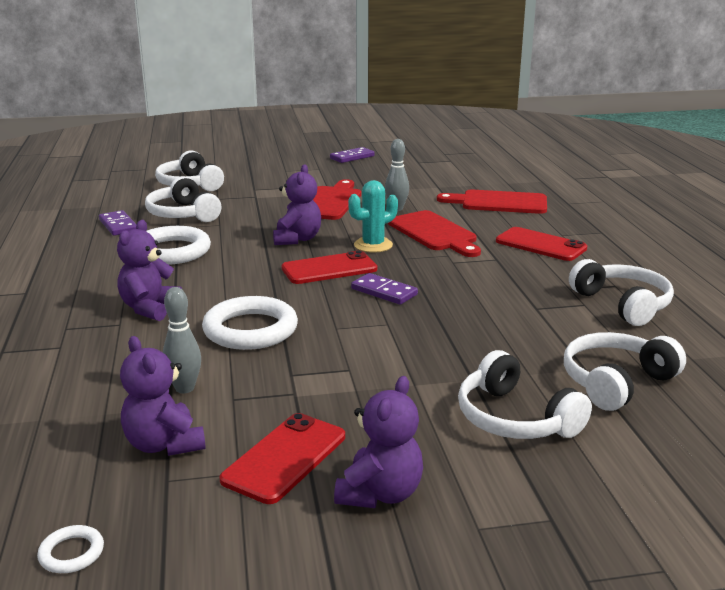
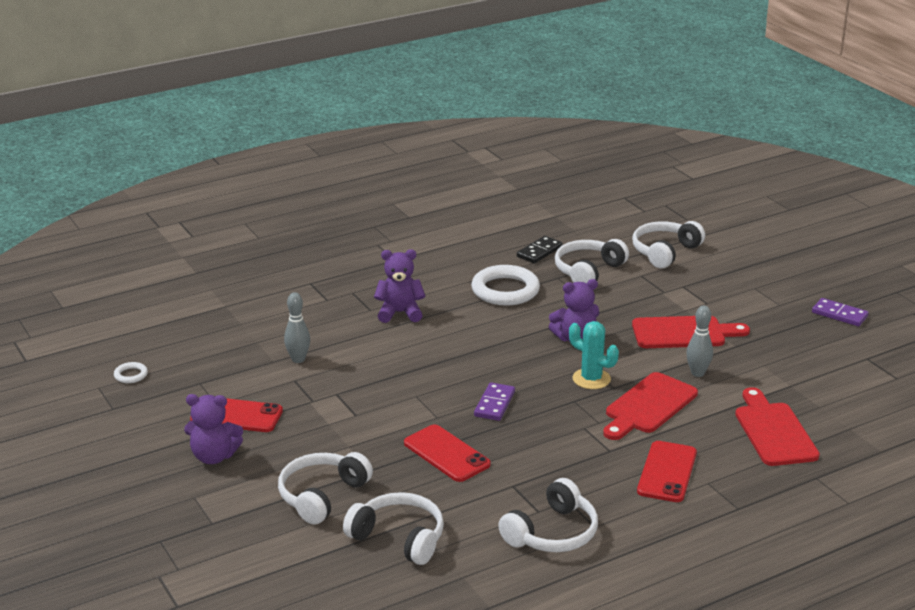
camera: 70 degrees right, 5 degrees up
purple domino [99,210,137,236] -> black domino [517,236,562,263]
purple teddy bear [120,336,206,456] -> none
white ring [202,296,298,350] -> none
red phone [281,250,378,284] -> red phone moved to [404,424,491,482]

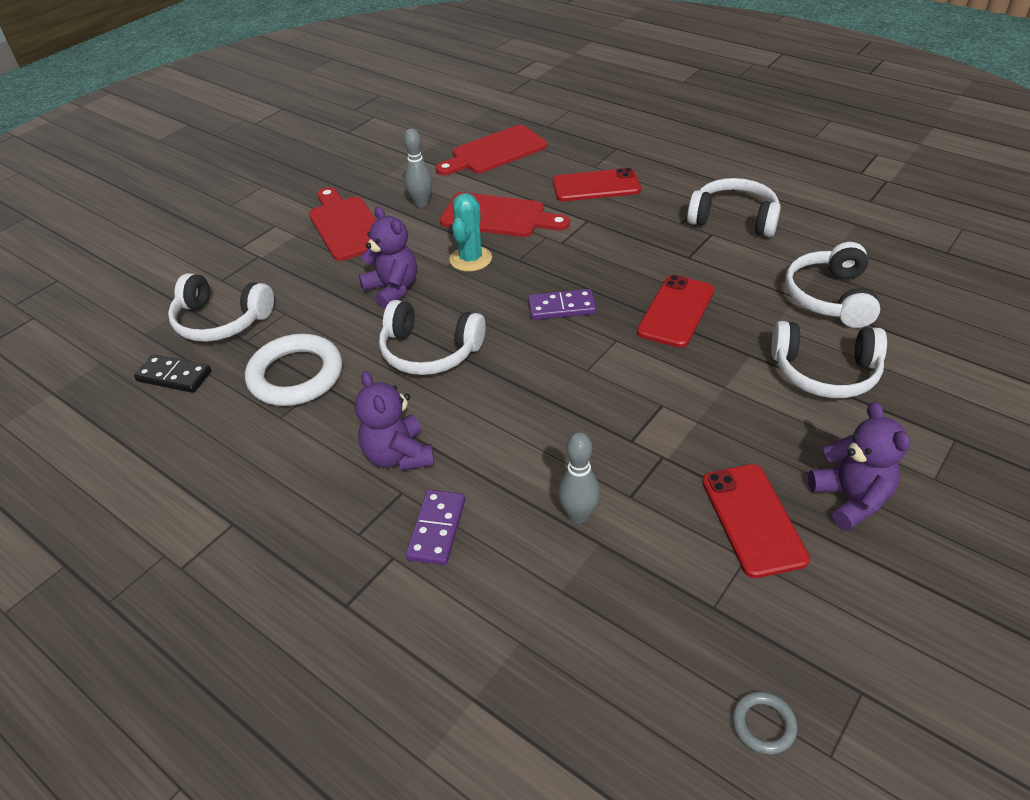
camera: 110 degrees left, 15 degrees up
white ring [114,362,148,383] -> grey ring [732,691,797,754]
white headphones [632,221,705,268] -> white headphones moved to [379,300,486,375]
purple domino [812,298,868,326] -> purple domino moved to [406,489,465,565]

